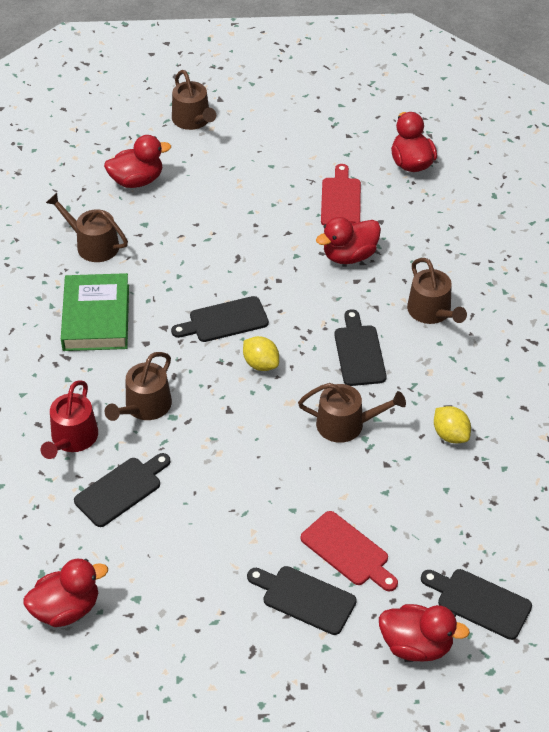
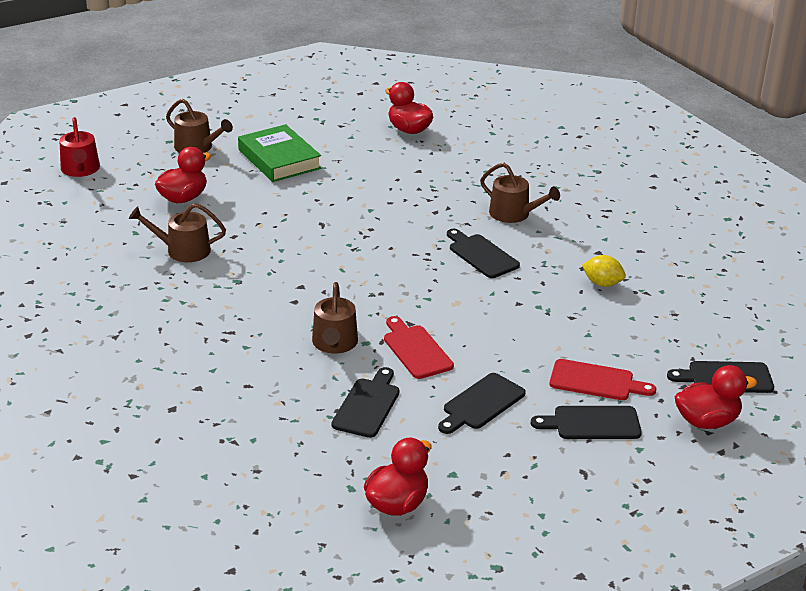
camera: 30 degrees left, 15 degrees down
red watering can [41,380,98,459] -> red watering can moved to [59,117,100,177]
green book [61,273,129,351] -> green book moved to [238,124,321,182]
black cutting board [171,296,269,342] -> black cutting board moved to [438,373,526,434]
yellow lemon [243,336,279,371] -> none
brown watering can [298,383,406,443] -> none
red duck [316,217,381,264] -> none
red cutting board [321,164,361,226] -> red cutting board moved to [384,316,454,379]

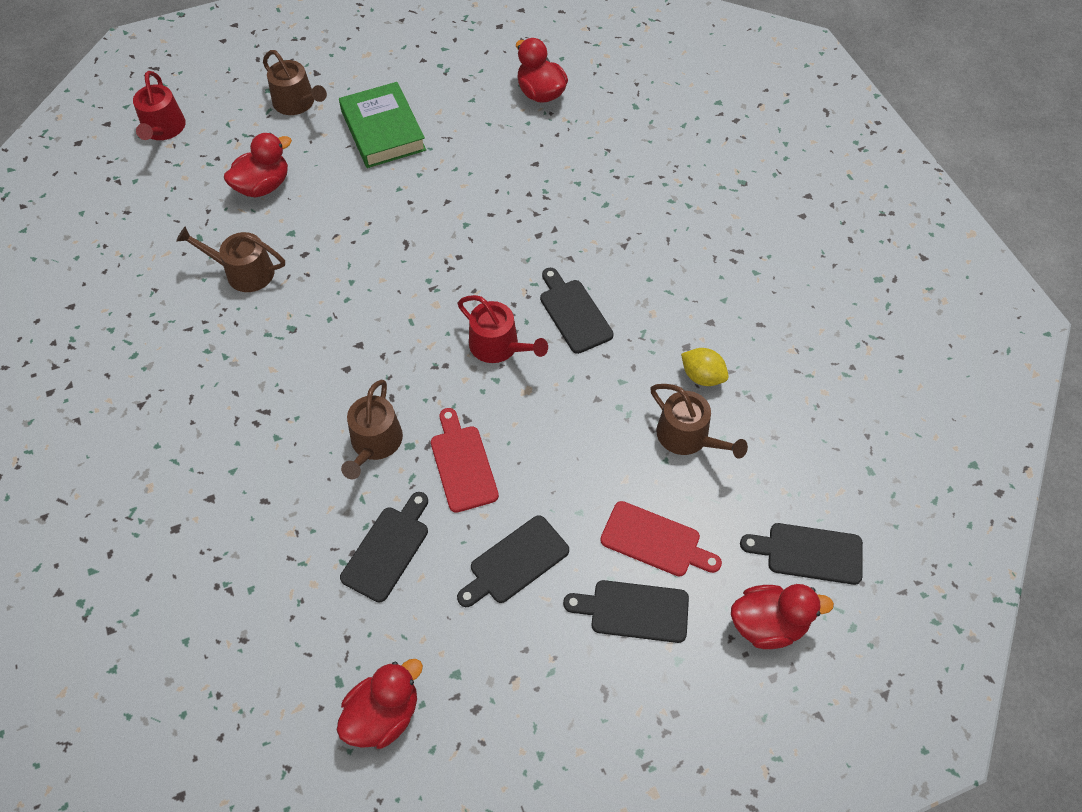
camera: 10 degrees right, 25 degrees up
brown watering can [480,163,560,223] -> brown watering can moved to [650,384,748,459]
none -> red watering can [457,295,548,363]

